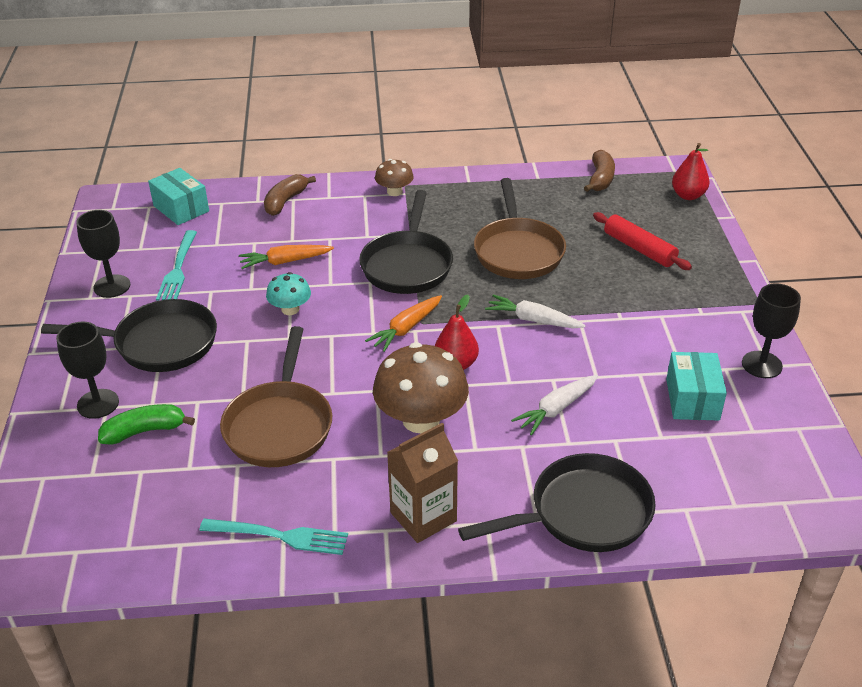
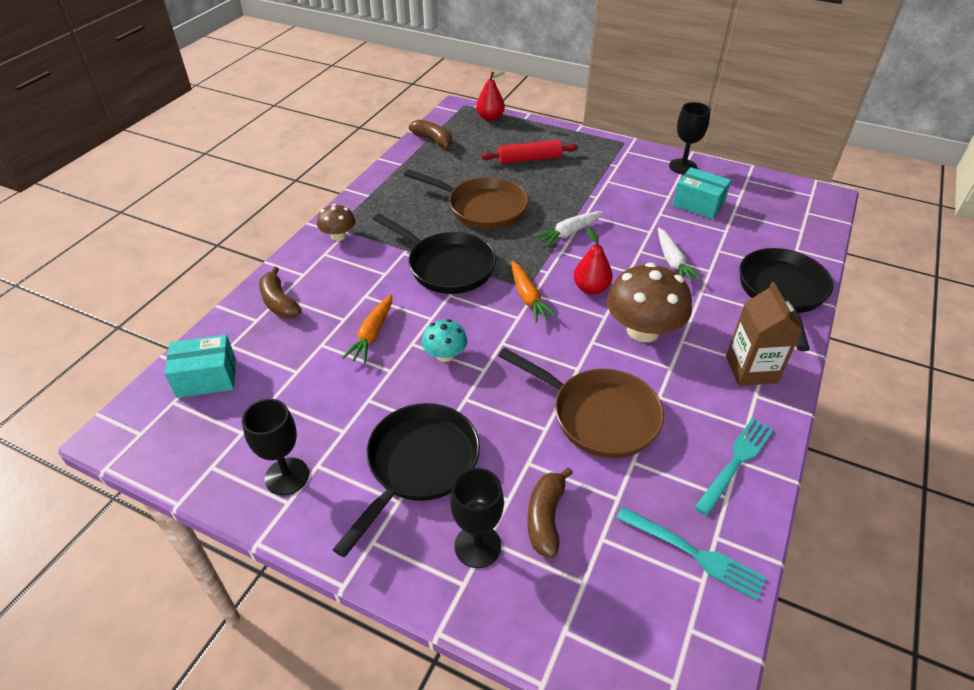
camera: 60 degrees left, 5 degrees up
green banana [98,404,195,445] -> brown banana [527,467,573,558]
turquoise fork [156,230,197,301] -> turquoise fork moved to [616,507,766,600]

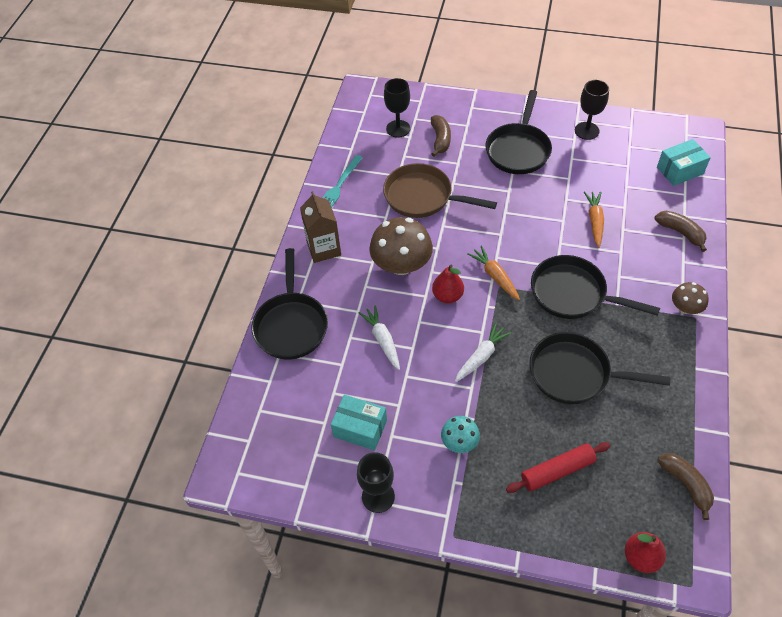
camera: 170 degrees right, 10 degrees up
brown pan [404,169,528,230] -> black pan [529,332,670,404]
brown banana [409,120,452,150] -> brown banana turned 150 degrees counterclockwise [657,453,714,520]
turquoise mushroom [422,319,467,362] -> turquoise mushroom moved to [441,416,480,453]
black goblet [450,468,504,568] -> black goblet moved to [384,78,410,138]
turquoise fork [616,507,766,600] -> none

